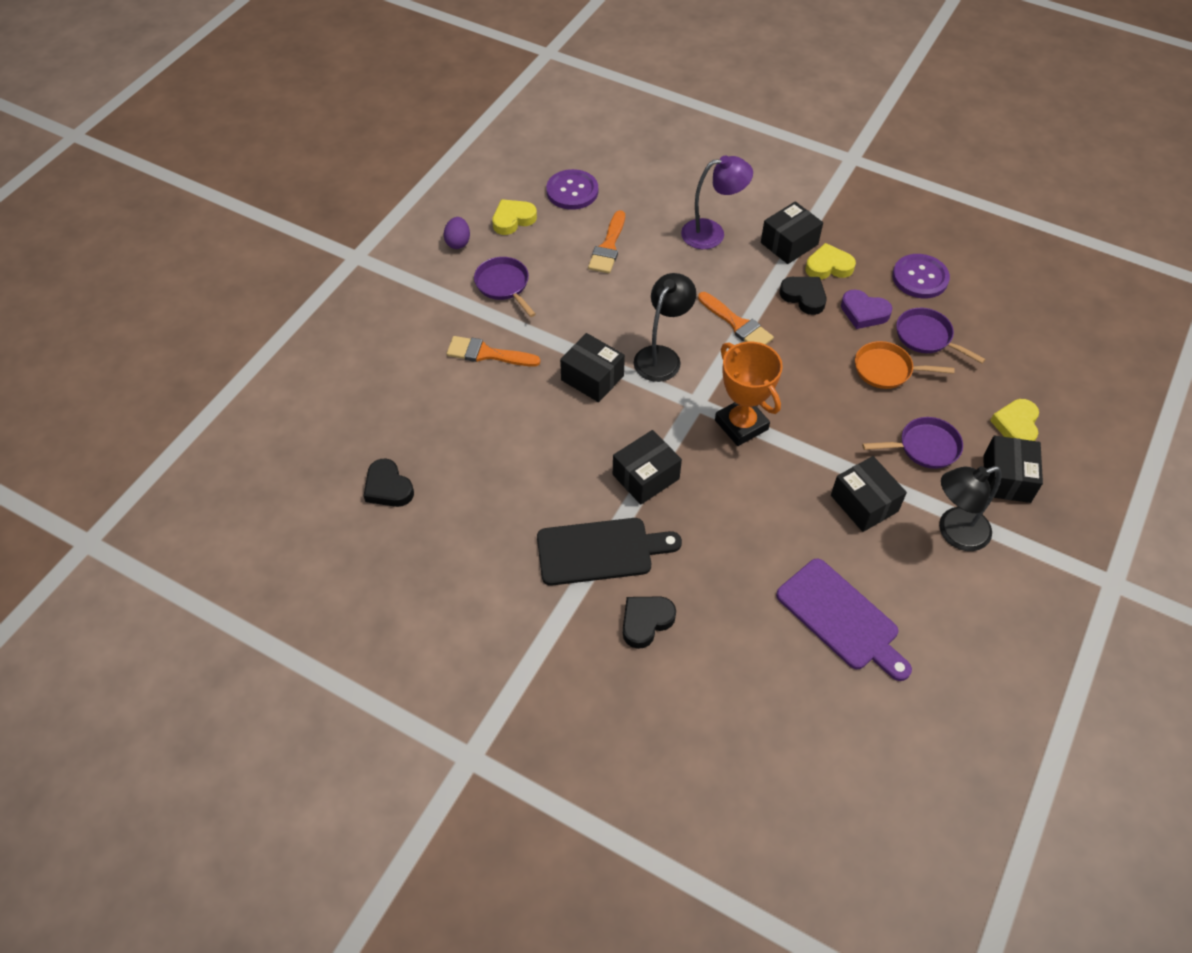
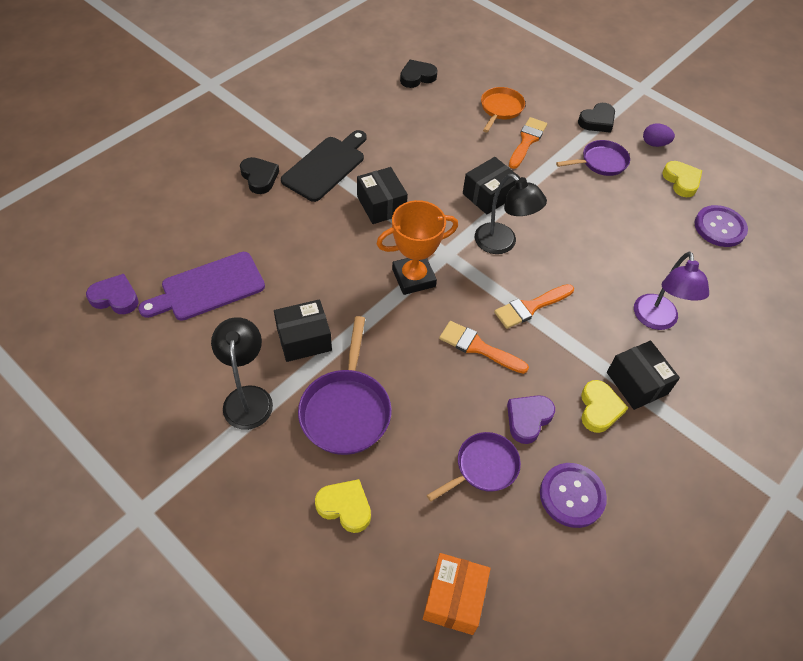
camera: 100 degrees right, 0 degrees up
black cutting board [537,518,682,586] -> black cutting board turned 150 degrees counterclockwise [281,130,367,202]
orange brush [588,210,625,273] -> orange brush moved to [439,321,529,374]
black heart [779,277,826,315] -> black heart moved to [578,103,615,133]
orange pan [855,341,955,389] -> orange pan moved to [481,87,525,132]
purple pan [862,417,963,469] -> purple pan [298,316,392,455], size x1.51
black box [983,436,1043,503] -> none
none -> purple heart [86,274,139,314]
none -> orange box [423,553,491,635]

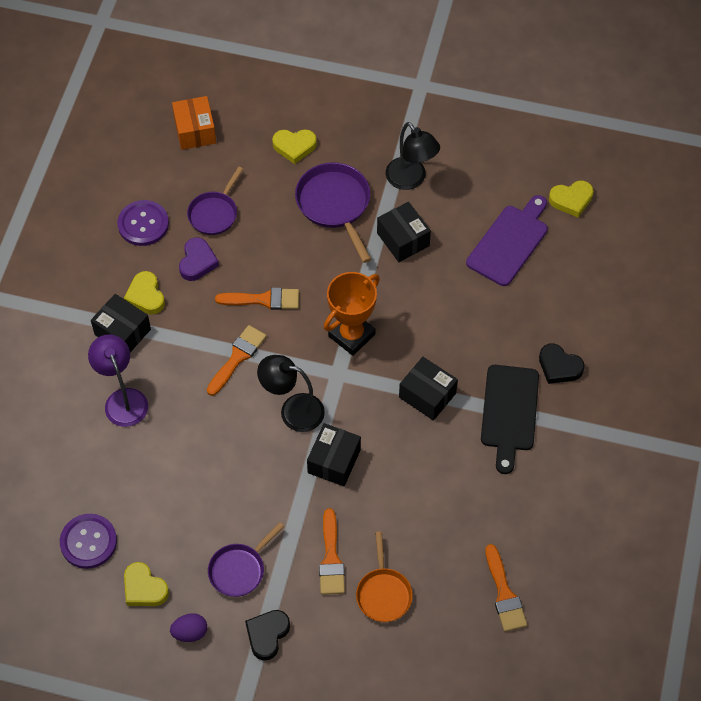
camera: 155 degrees right, 5 degrees up
purple heart [86,274,139,314] -> yellow heart [549,181,594,217]
black box [274,299,332,362] -> black box turned 75 degrees counterclockwise [377,202,431,262]
black heart [400,60,438,88] -> orange brush [485,544,527,632]

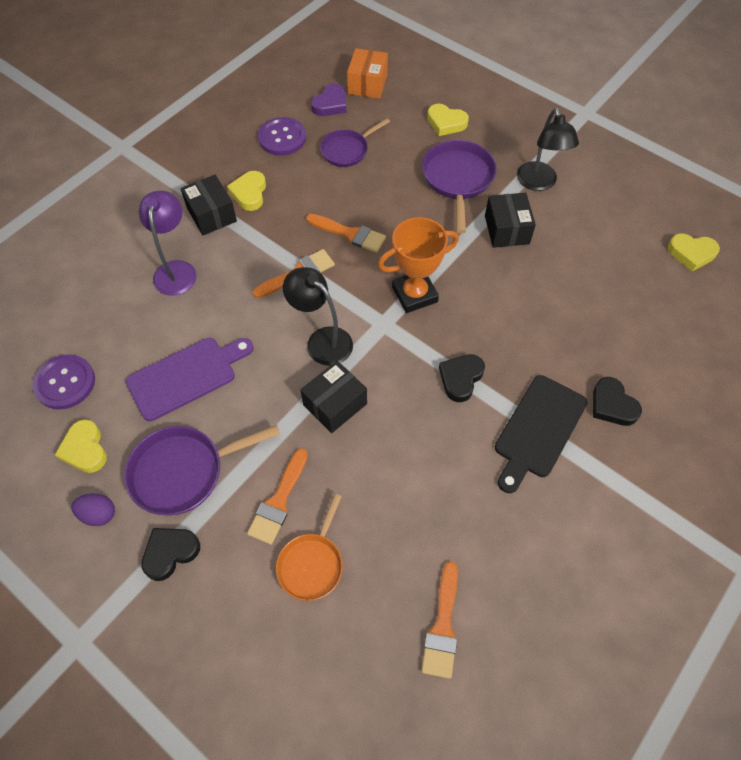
camera: 25 degrees right, 0 degrees up
purple heart [179,238,219,281] -> purple heart moved to [311,83,346,116]
purple pan [208,522,284,597] -> purple pan [124,425,280,515], size x1.51
black box [399,357,458,421] -> black heart [439,354,485,402]
purple cutting board [466,195,548,286] -> purple cutting board moved to [126,338,254,421]

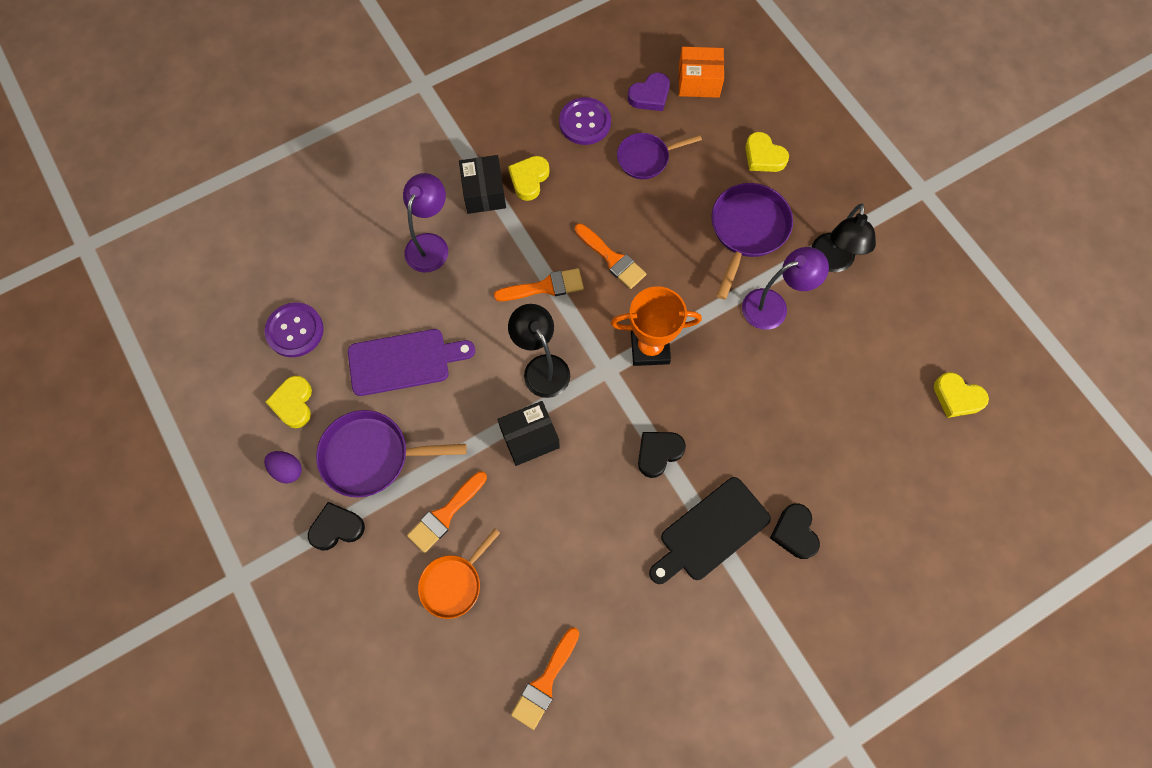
camera: 20 degrees right, 10 degrees up
orange box [347,48,388,99] -> orange box turned 60 degrees clockwise [678,47,724,98]
black box [485,193,536,248] -> purple lamp [742,247,829,330]

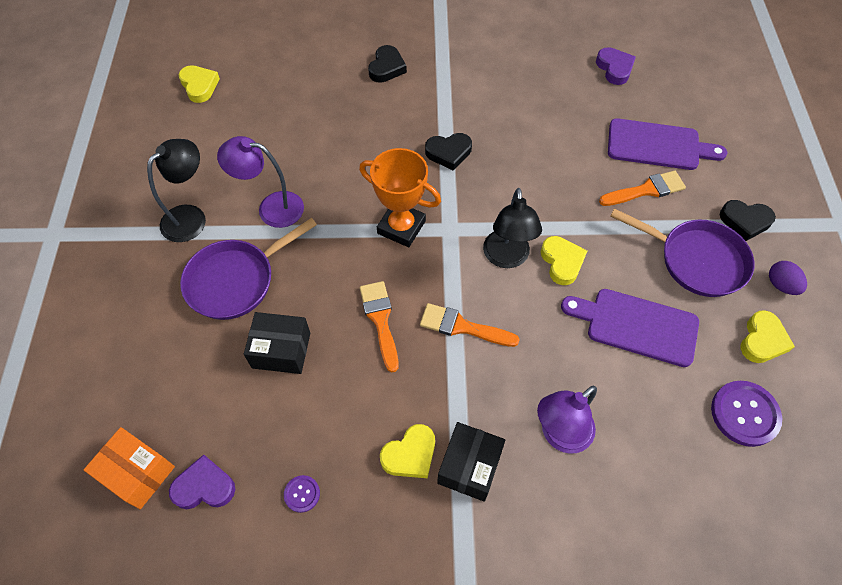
camera: 150 degrees left, 10 degrees down
orange pan [418,528,500,619] -> purple cutting board [608,118,727,170]
black box [497,401,560,466] -> black box moved to [244,312,310,374]
orange brush [511,627,579,730] -> purple heart [596,47,636,85]
purple button [559,97,611,145] -> purple button [284,475,320,513], size x0.51
purple pan [617,133,702,179] -> none
black cutting board [649,477,771,584] -> none
yellow heart [745,132,789,172] -> yellow heart moved to [541,236,587,285]

